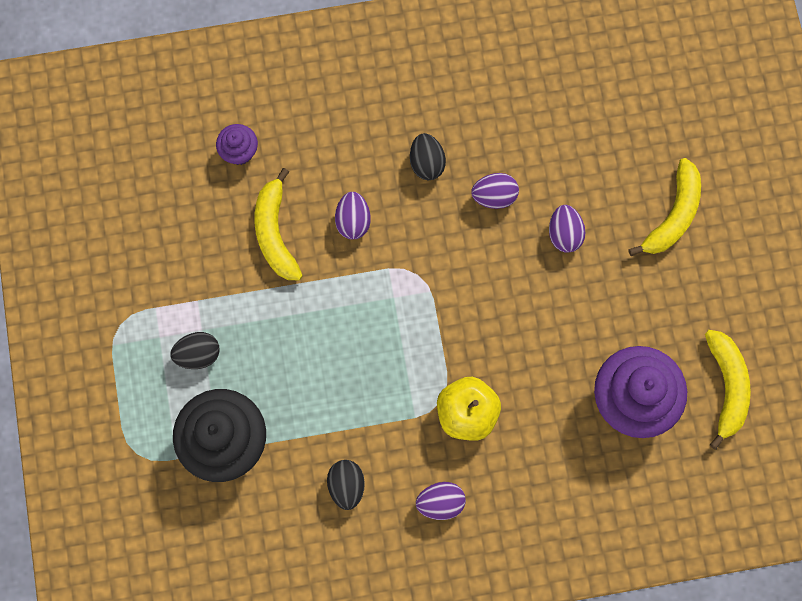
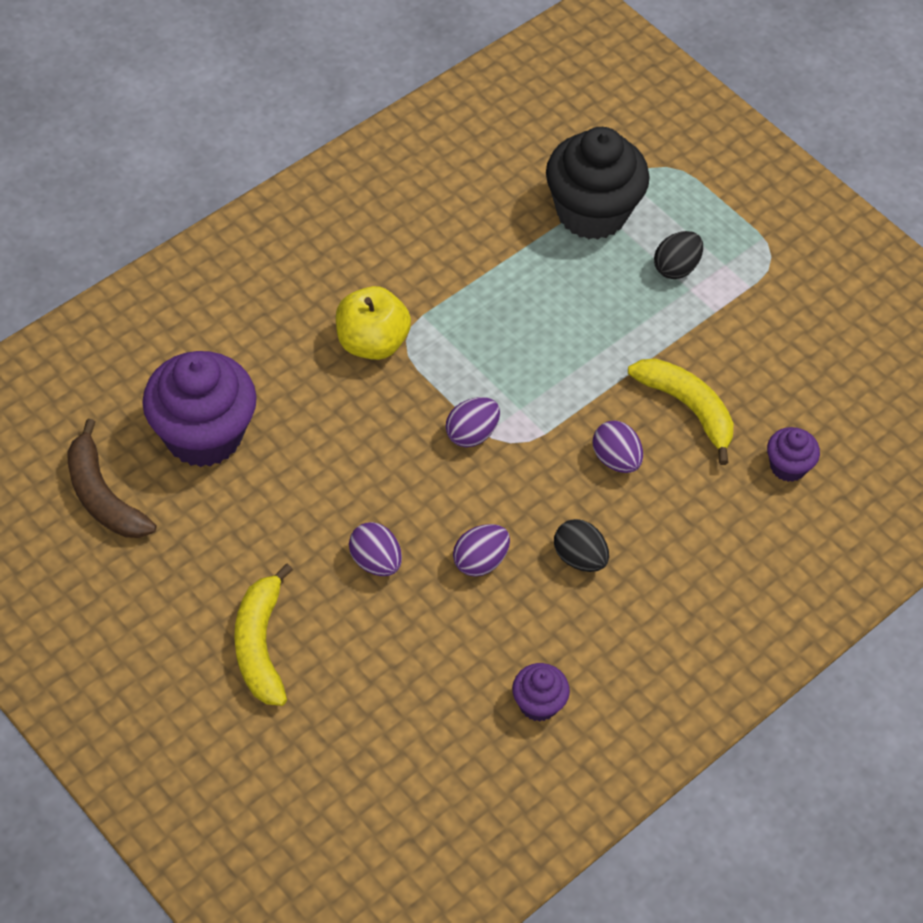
camera: 145 degrees right, 20 degrees down
black egg [327,460,365,510] -> none
purple egg [416,482,466,520] -> purple egg moved to [446,397,500,447]
yellow banana [705,330,751,450] -> brown banana [67,419,156,538]
none -> purple cupcake [512,663,570,722]

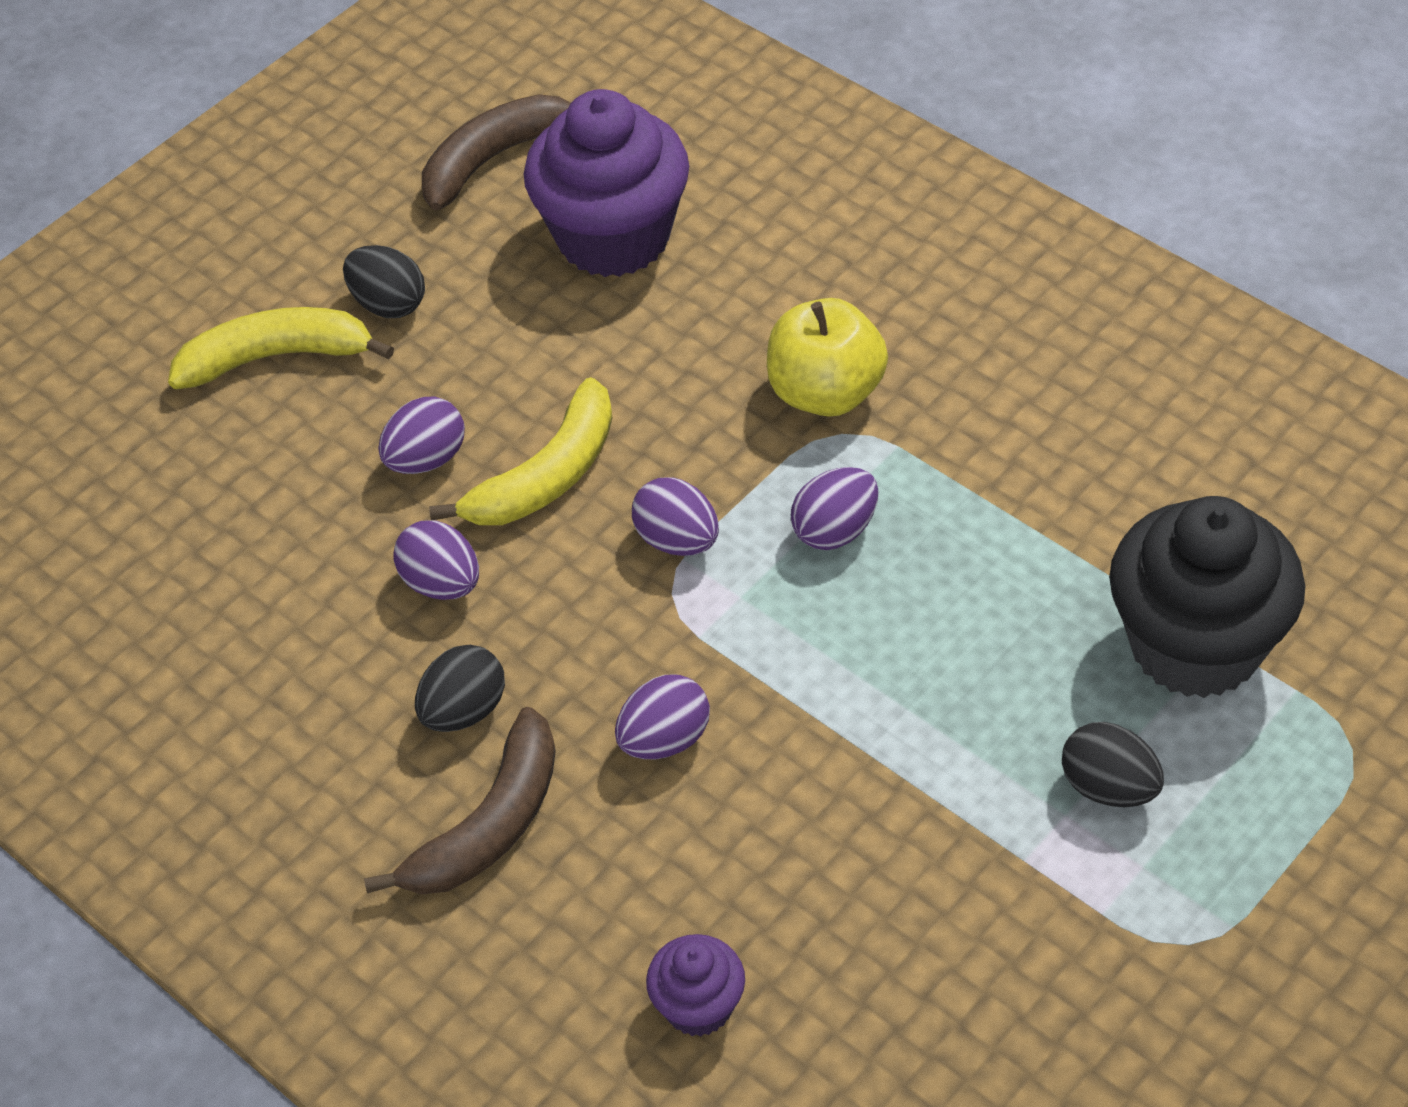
camera: 90 degrees right, 5 degrees down
purple cupcake [512,663,570,722] -> none
yellow banana [628,358,733,465] -> yellow banana moved to [429,377,612,525]
none -> black egg [343,245,425,318]
none -> brown banana [364,707,556,894]
none -> purple egg [791,467,879,550]

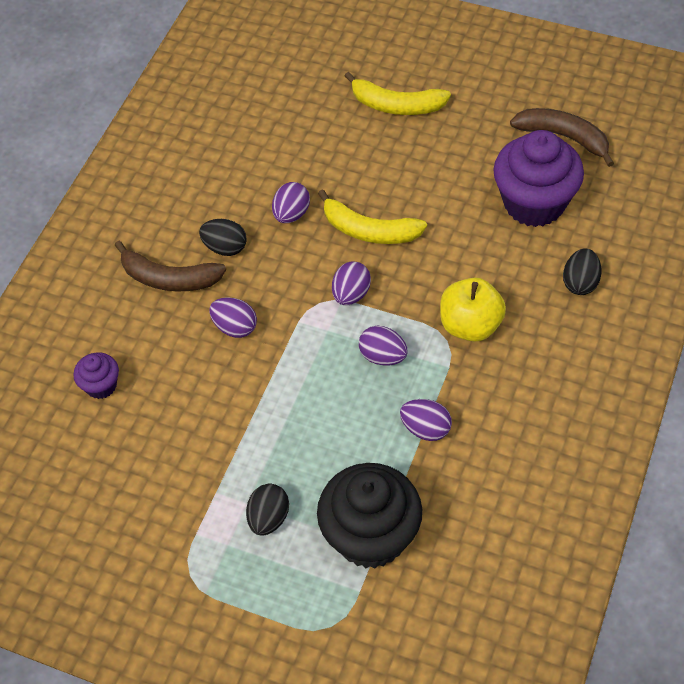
camera: 70 degrees right, 5 degrees up
yellow banana [168,307,394,389] -> yellow banana turned 135 degrees clockwise [345,72,451,115]
black egg [343,245,425,318] -> black egg moved to [563,248,601,295]
purple egg [378,397,465,474] -> purple egg moved to [400,399,452,441]

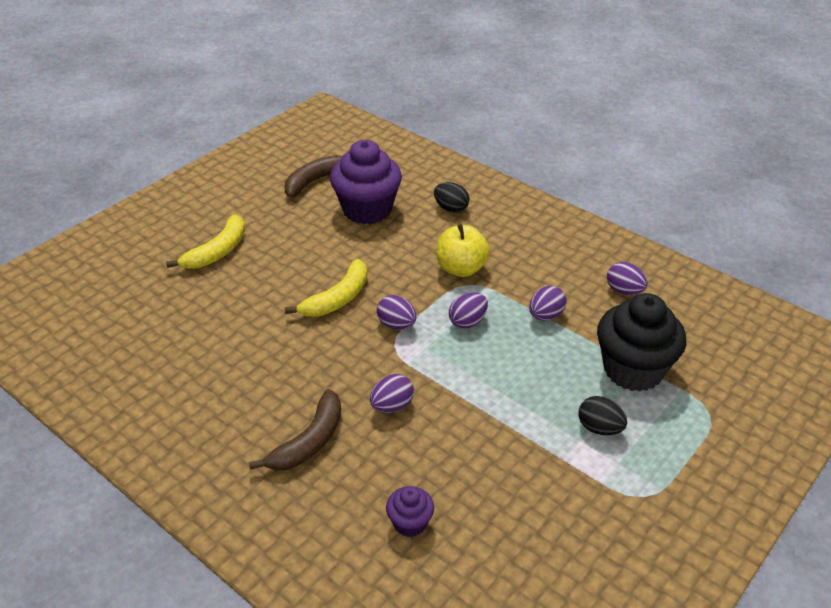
camera: 75 degrees left, 15 degrees down
black egg [199,219,247,256] -> none
purple egg [272,182,310,223] -> purple egg moved to [607,262,648,295]

